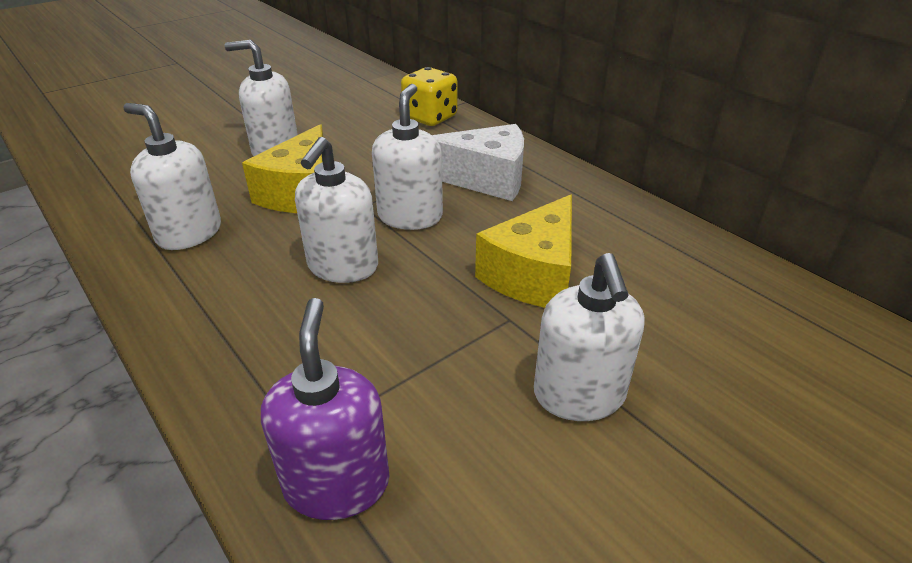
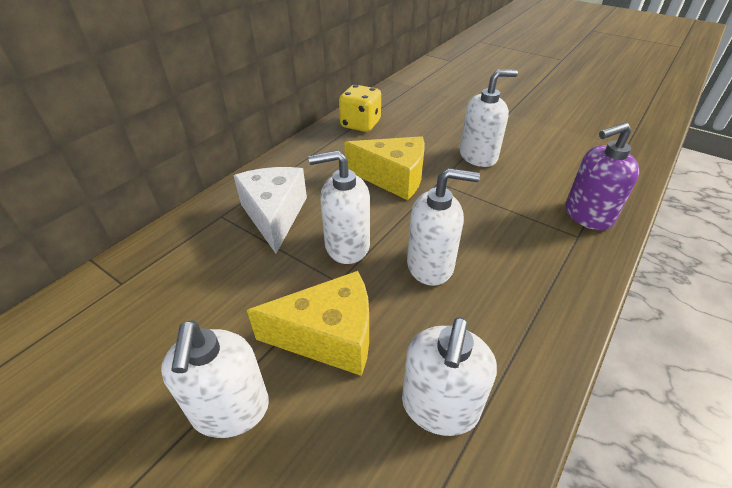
camera: 105 degrees left, 5 degrees up
yellow dice [401,67,457,126] -> yellow dice moved to [339,85,381,132]

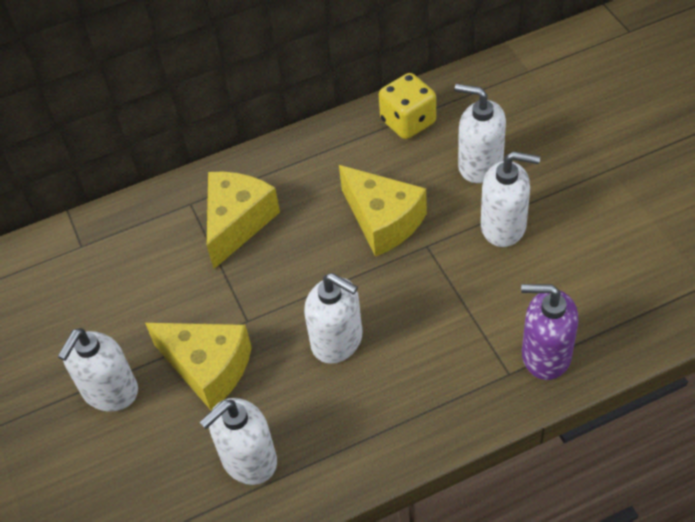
camera: 35 degrees right, 10 degrees up
white cheese [234,167,307,254] -> yellow cheese [207,171,280,269]
white soap dispenser [309,150,370,264] -> white soap dispenser moved to [455,84,506,183]

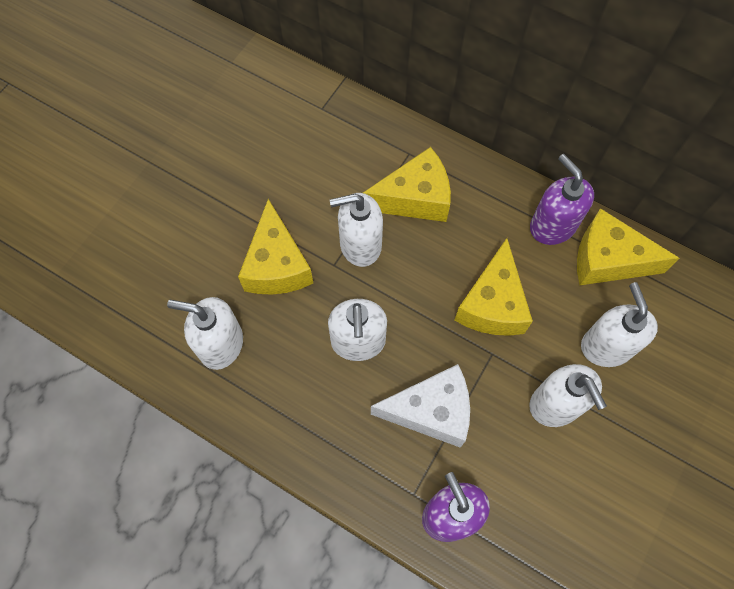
camera: 50 degrees right, 15 degrees up
white soap dispenser [58,328,138,412] -> white soap dispenser moved to [330,193,383,267]
yellow dice [379,73,436,139] -> yellow cheese [577,208,679,285]
none -> white cheese [371,364,470,448]
none -> purple soap dispenser [530,154,594,245]

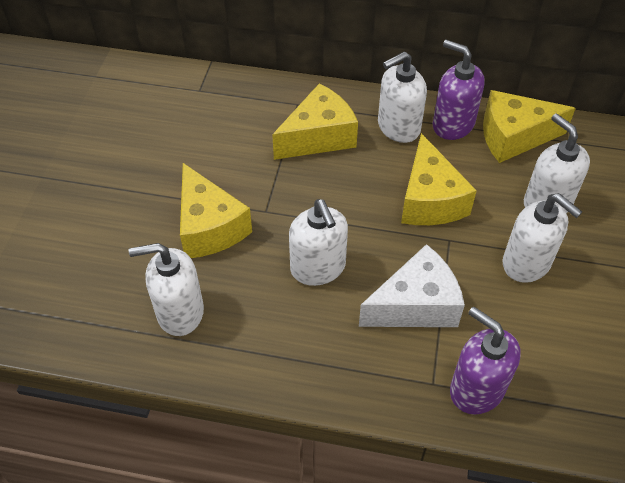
camera: 20 degrees left, 15 degrees down
white soap dispenser [330,193,383,267] -> white soap dispenser moved to [378,51,427,143]

